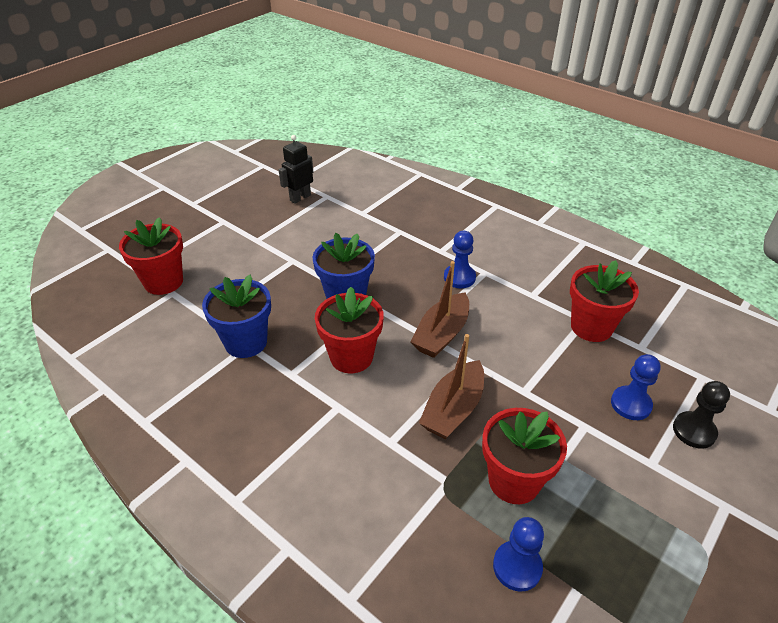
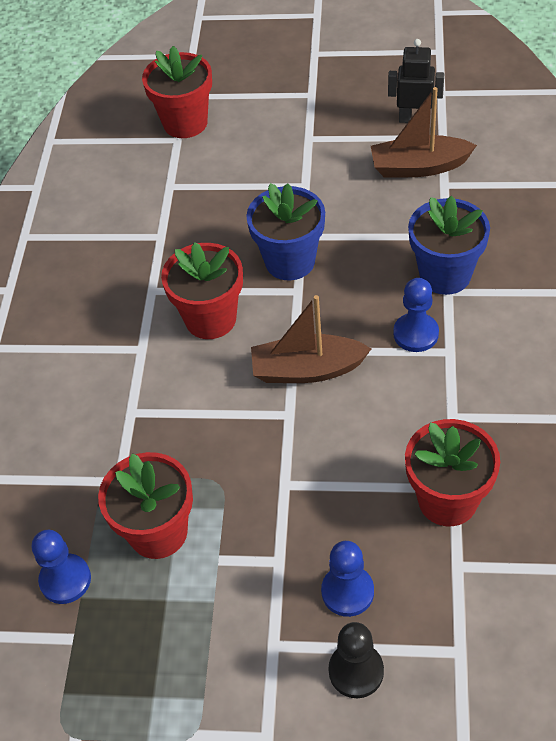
camera: 60 degrees right, 10 degrees up
blue flower pot [202,275,271,358] -> blue flower pot moved to [408,196,490,295]
brown boat [419,334,484,439] -> brown boat moved to [371,87,477,178]

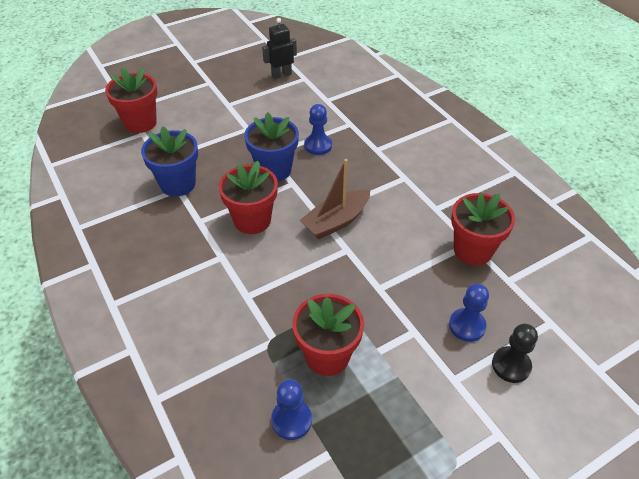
camera: 40 degrees left, 5 degrees down
brown boat [371,87,477,178] -> none
blue pawn [393,278,439,352] -> blue pawn moved to [304,104,332,155]
blue flower pot [408,196,490,295] -> blue flower pot moved to [141,126,198,197]

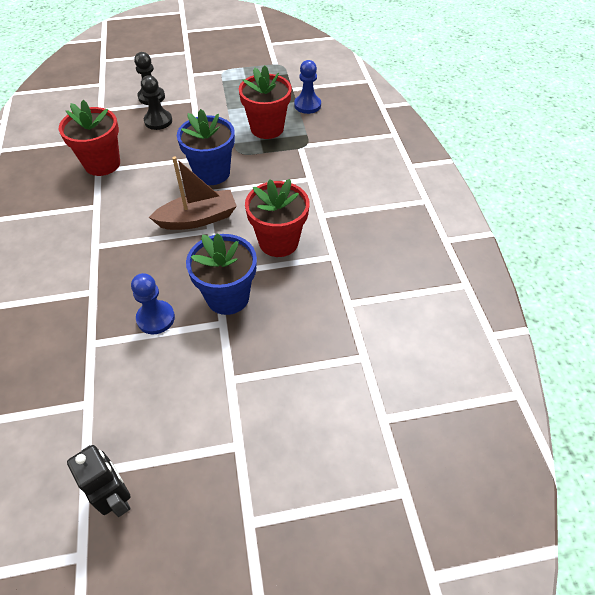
camera: 160 degrees left, 5 degrees up
red flower pot [105,67,157,133] -> none
blue flower pot [141,126,198,197] -> blue flower pot moved to [177,109,235,185]
black robot [262,18,297,79] -> black robot turned 120 degrees counterclockwise [67,445,131,517]
blue pawn [449,284,489,342] -> black pawn [141,75,172,130]

